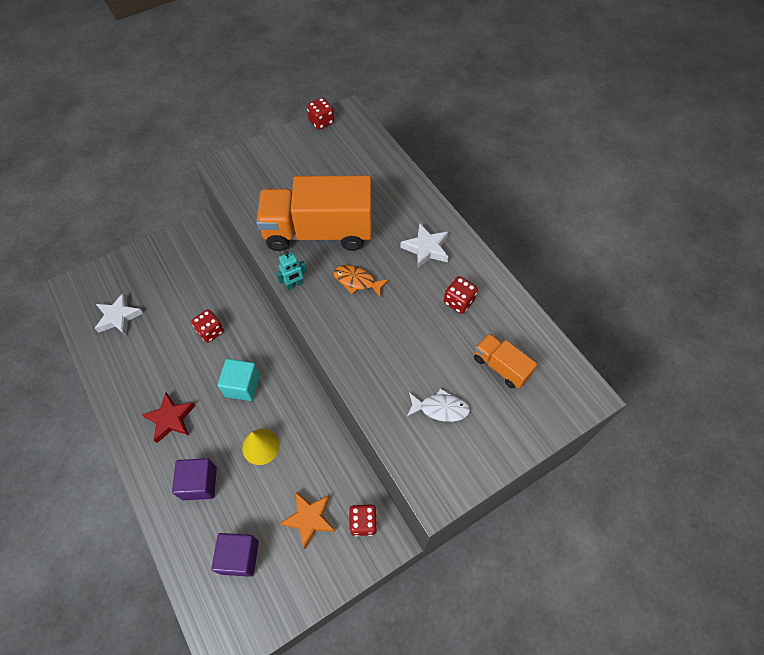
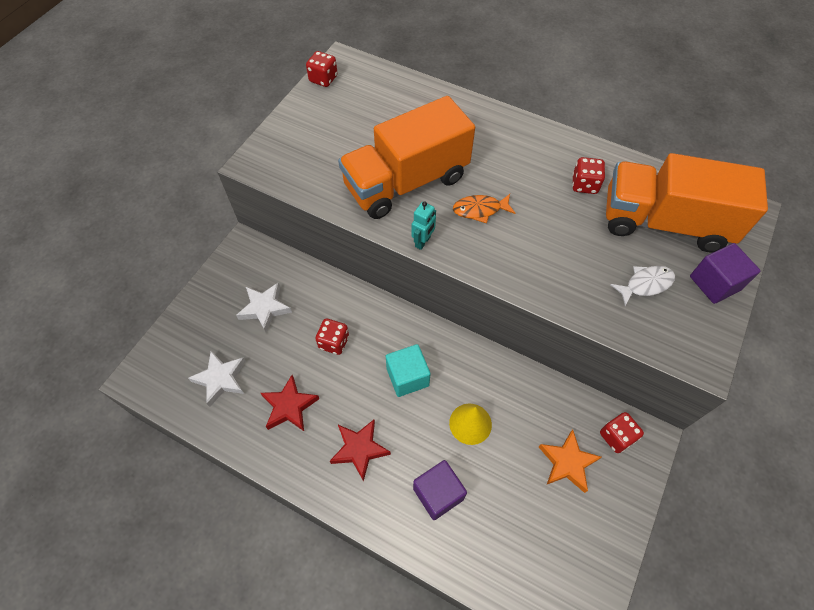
camera: 30 degrees left, 0 degrees up
purple cube [211,533,259,577] -> purple cube moved to [690,243,760,304]
white star [400,223,449,269] -> white star moved to [236,283,292,333]
orange truck [474,333,538,389] -> orange truck [606,153,768,252], size x2.14
none -> red star [261,375,319,431]

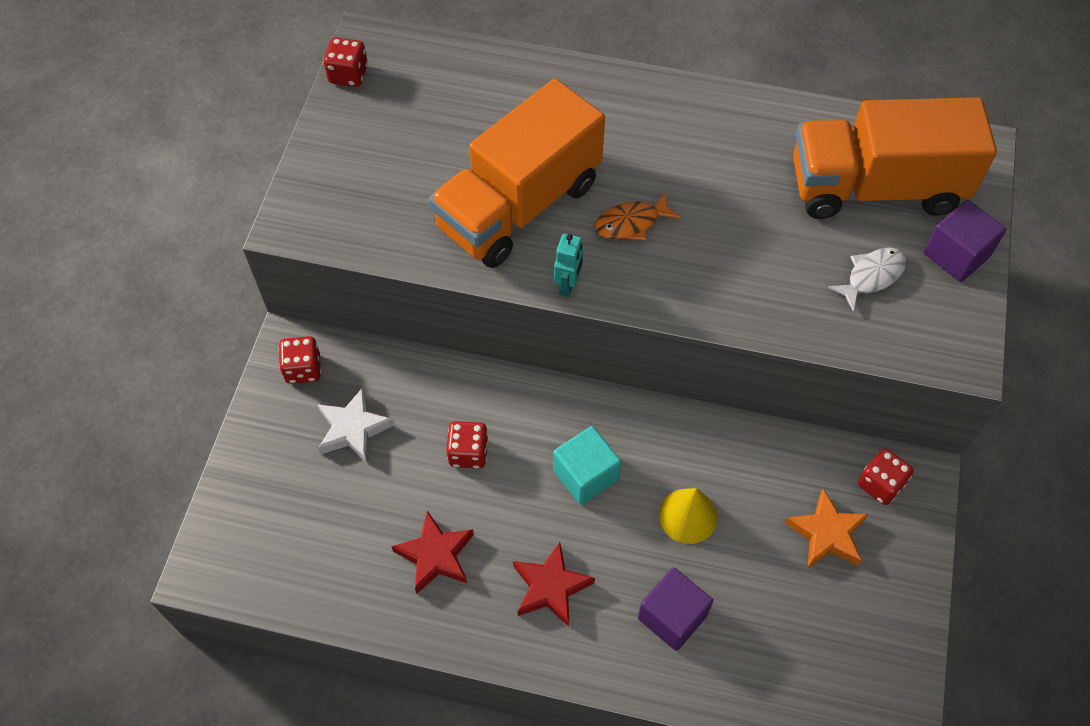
camera: 15 degrees left, 0 degrees up
white star [188,351,246,407] -> none
red dice [572,157,605,194] -> red dice moved to [279,336,321,384]

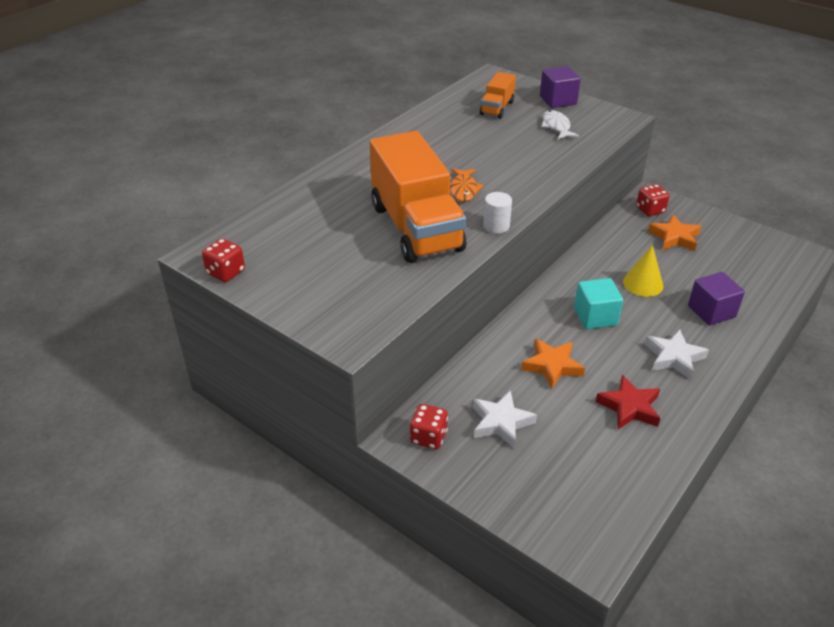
camera: 65 degrees left, 20 degrees down
red dice [446,421,488,469] -> orange star [521,338,585,389]
red star [513,542,595,627] -> white star [645,329,709,379]
turquoise robot [554,234,583,297] -> white cylinder [483,192,512,234]
orange truck [793,97,997,219] -> orange truck [480,72,516,119], size x0.47

